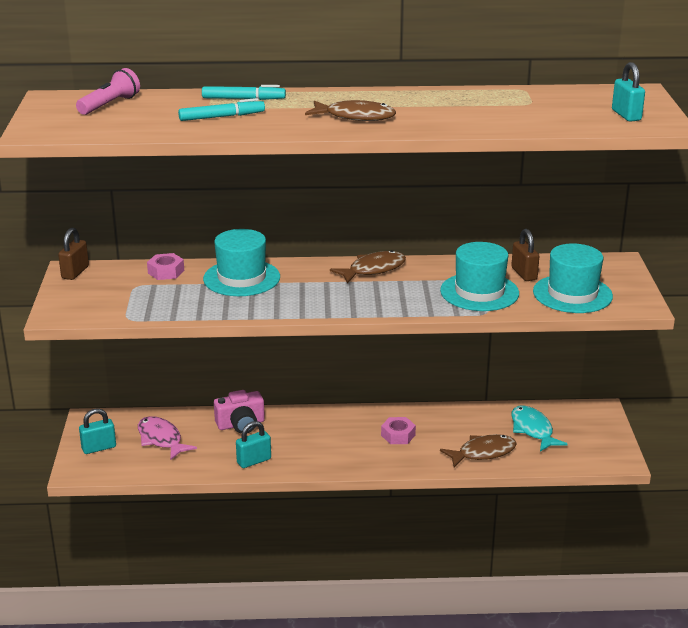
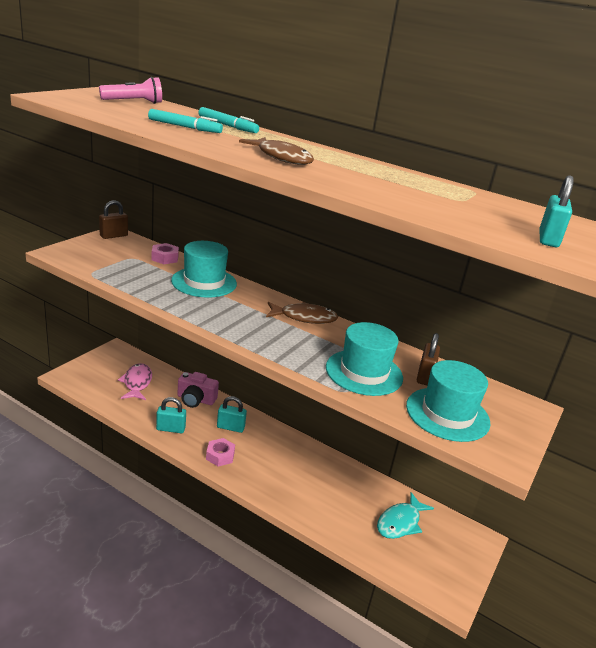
camera: 30 degrees right, 0 degrees up
turquoise padlock [79,408,116,454] -> turquoise padlock moved to [217,396,247,433]
pink nut [381,417,416,444] -> pink nut moved to [206,438,235,466]
brown fish [440,434,517,468] -> none
turquoise fish [511,405,568,452] -> turquoise fish turned 150 degrees counterclockwise [377,492,434,539]

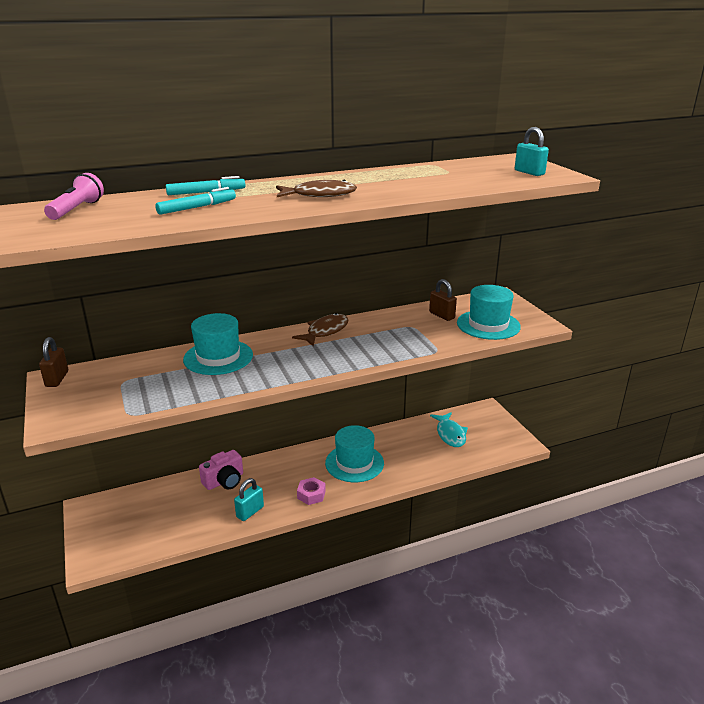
camera: 50 degrees left, 0 degrees up
pink fish [118,363,152,400] -> none
pink nut [152,243,179,264] -> none
turquoise padlock [217,396,247,433] -> none
turquoise hat [326,322,403,396] -> turquoise hat moved to [325,425,384,482]

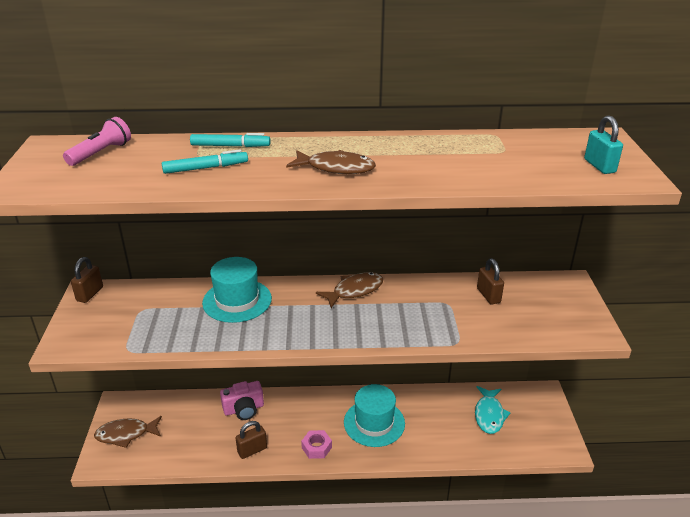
camera: 20 degrees right, 5 degrees up
turquoise padlock [234,478,264,521] -> brown padlock [236,421,267,459]
turquoise hat [457,285,521,340] -> none
none -> brown fish [94,416,162,448]

